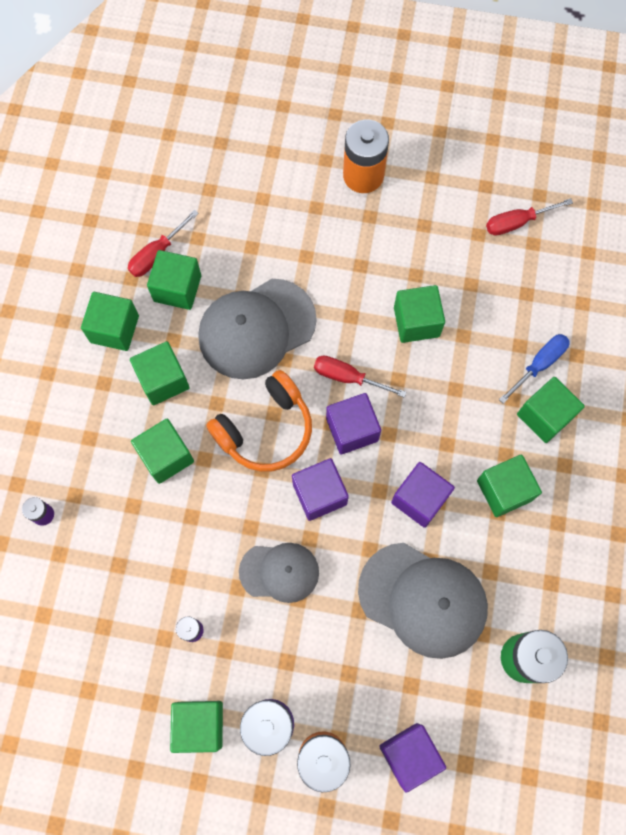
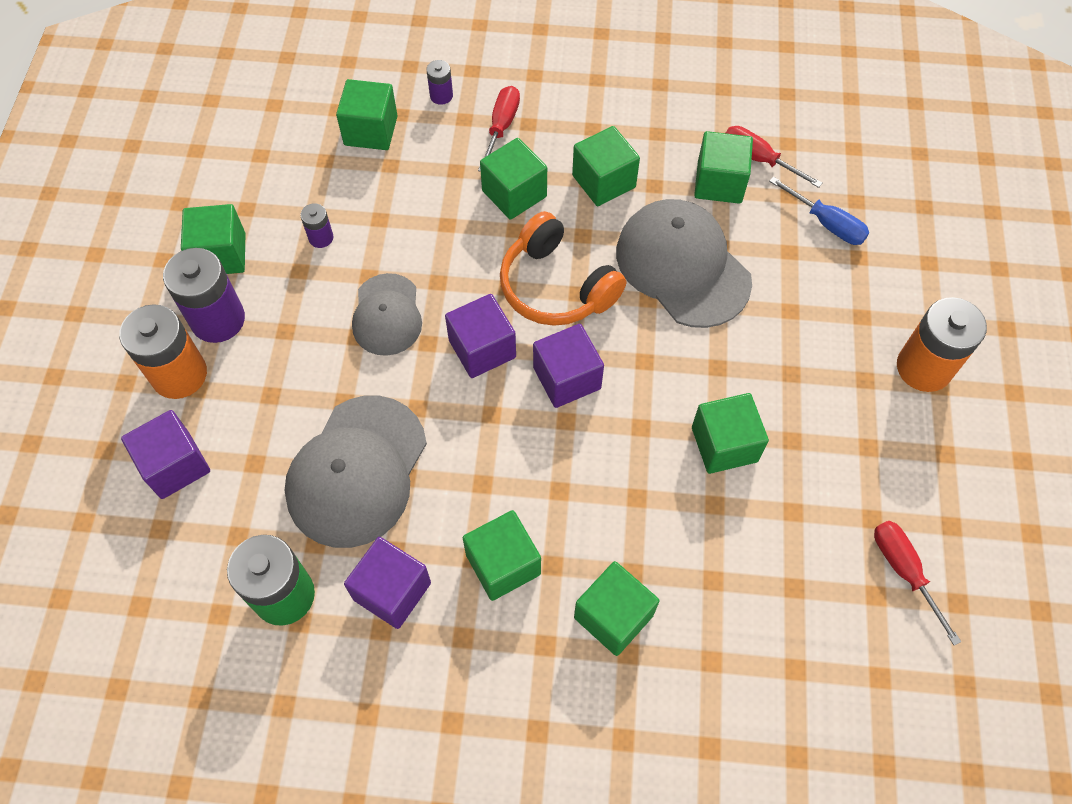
camera: 85 degrees right, 10 degrees down
green cube [81,292,139,351] -> green cube moved to [336,79,397,150]
red screwdriver [314,355,406,398] -> red screwdriver moved to [478,86,520,172]
purple cube [391,462,455,528] -> purple cube moved to [344,537,431,629]
blue screwdriver [499,334,570,404] -> blue screwdriver moved to [769,177,869,245]

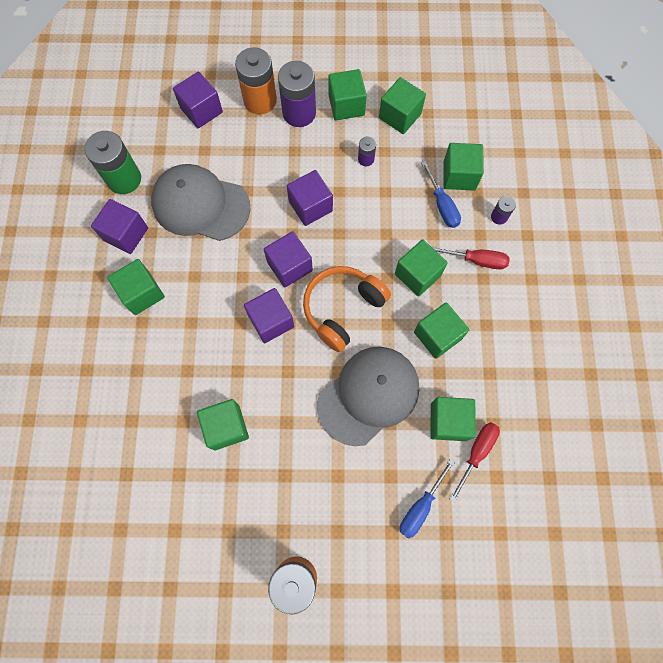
camera: 85 degrees right, 10 degrees up
grey cap [352,273,422,356] -> purple cube [287,170,333,226]
green cube [574,561,660,656] -> green cube moved to [379,77,426,134]
red screwdriver [874,521,961,646] -> none
none -> blue screwdriver [421,161,461,228]

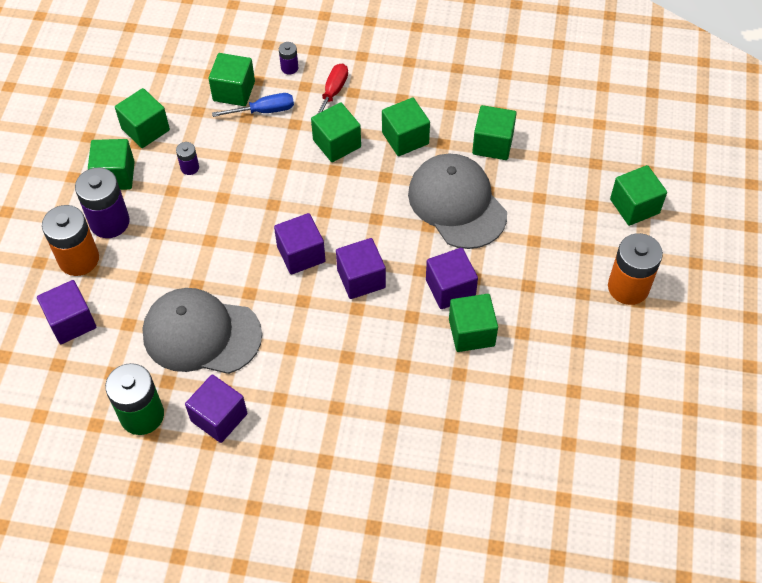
camera: 80 degrees left, 15 degrees down
green cube [107,259,165,315] -> green cube moved to [610,165,667,226]
grey cap [151,164,250,241] -> grey cap turned 75 degrees clockwise [142,288,262,374]
purple cube [287,170,333,226] -> purple cube moved to [426,248,478,309]
orange headphones [303,266,391,352] -> none
blue screwdriver [400,459,455,539] -> none
red screwdriver [450,422,500,502] -> none

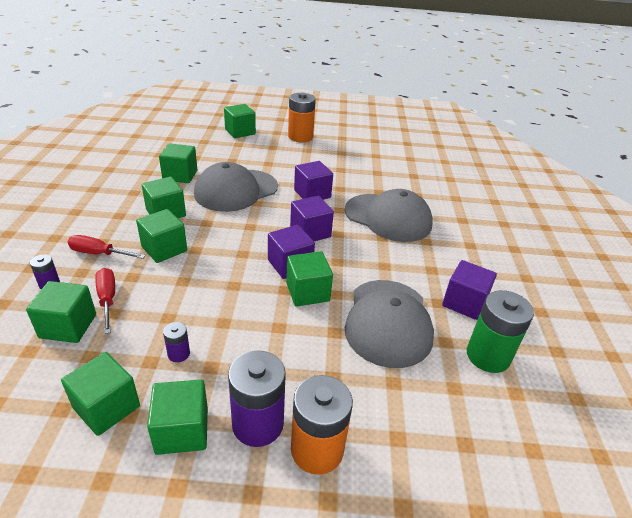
camera: 100 degrees left, 20 degrees down
purple cube [37,280,96,344] -> none
blue screwdriver [212,93,294,117] -> red screwdriver [95,268,115,334]
green cube [449,294,498,352] -> green cube moved to [286,251,333,307]
none -> grey cap [345,189,433,242]

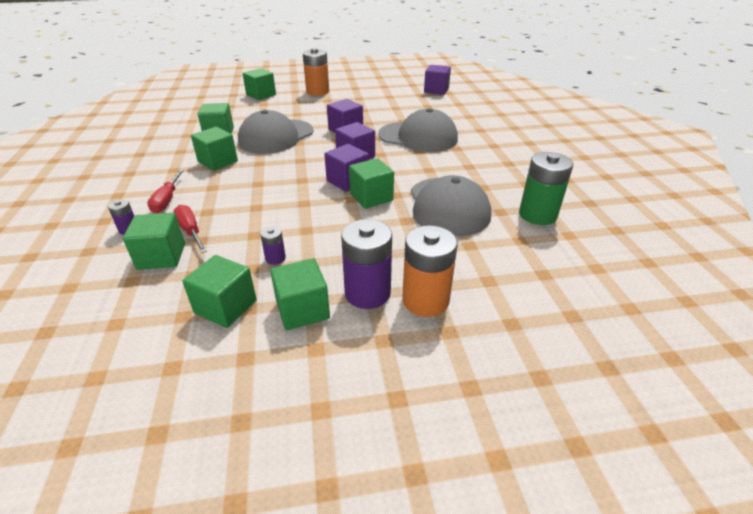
camera: 10 degrees left, 0 degrees up
red screwdriver [68,235,146,259] -> red screwdriver turned 90 degrees counterclockwise [147,169,184,213]
green cube [136,209,187,263] -> none
purple cube [442,260,497,320] -> purple cube moved to [424,65,451,95]

